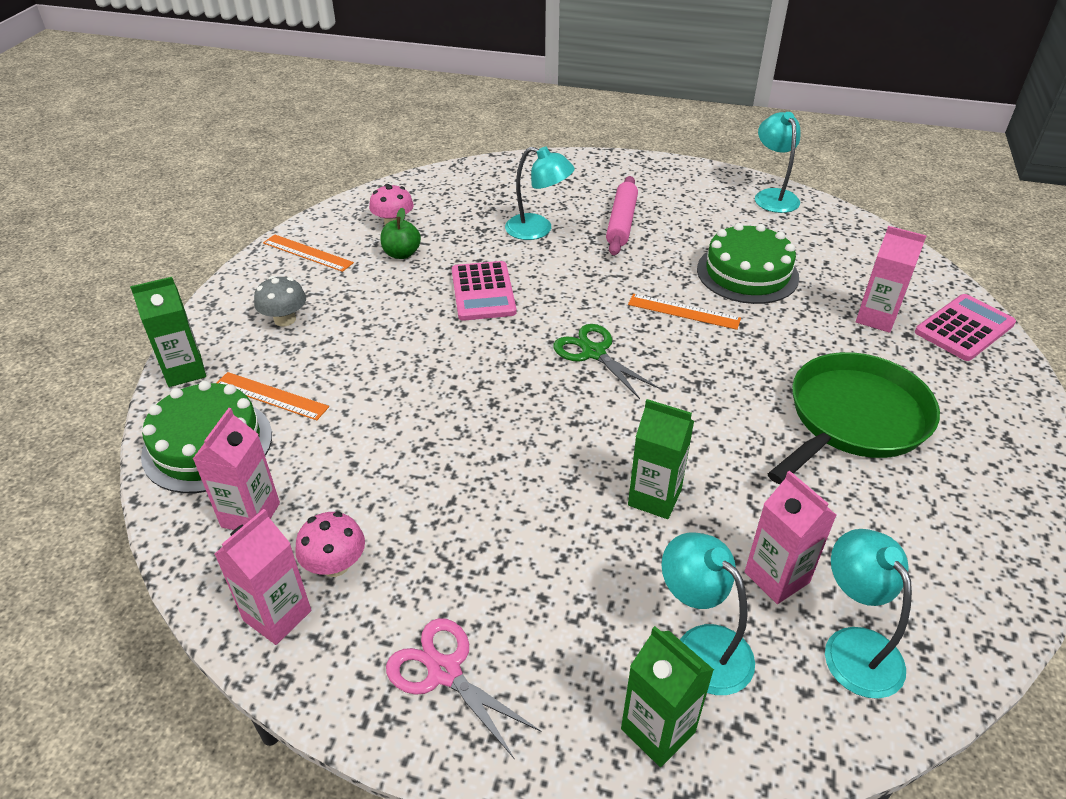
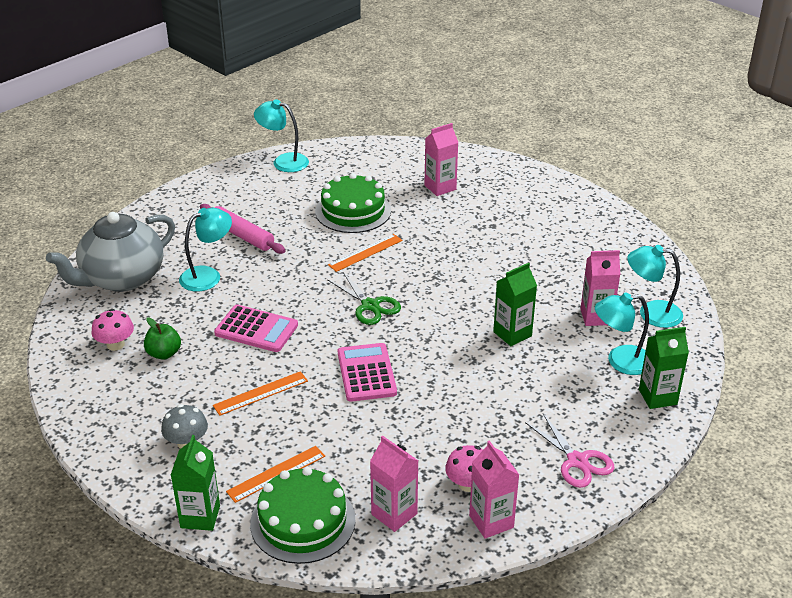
camera: 60 degrees left, 5 degrees down
orange ruler [263,234,354,272] -> orange ruler moved to [213,371,308,416]
pink scissors [386,618,542,760] -> pink scissors turned 105 degrees counterclockwise [525,413,614,488]
green scissors [553,324,660,399] -> green scissors turned 120 degrees counterclockwise [327,272,401,325]
green pan [768,352,940,484] -> none
pink calculator [915,294,1016,361] -> pink calculator moved to [338,343,397,402]
none -> grey teapot [46,212,175,292]

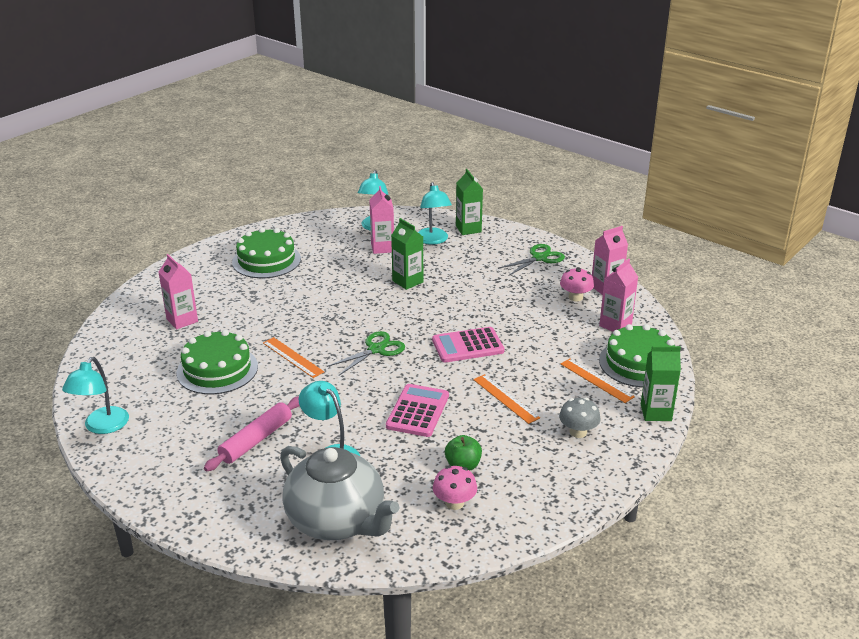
camera: 95 degrees left, 5 degrees down
pink scissors [525,413,614,488] -> green scissors [498,244,565,276]
none -> green cake [232,228,301,278]

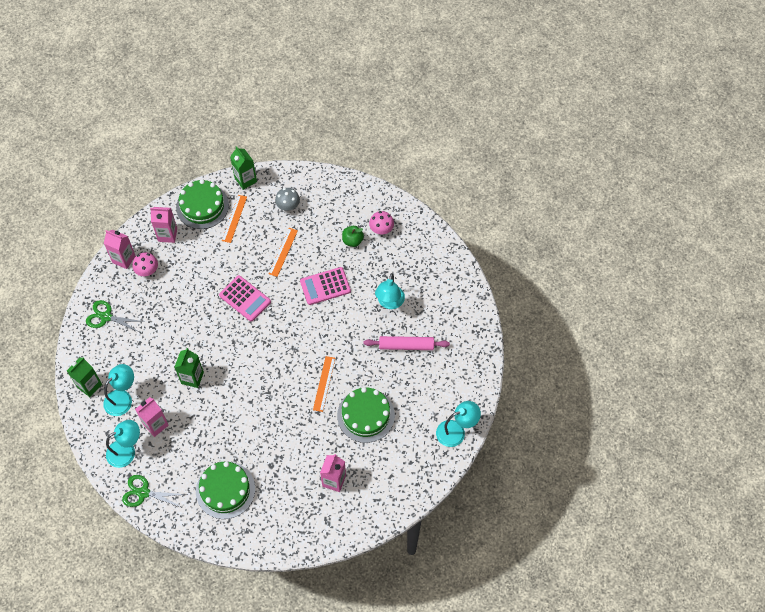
camera: 125 degrees left, 30 degrees up
grey teapot [280,446,400,540] -> none
green scissors [327,331,405,375] -> green scissors moved to [122,475,186,507]

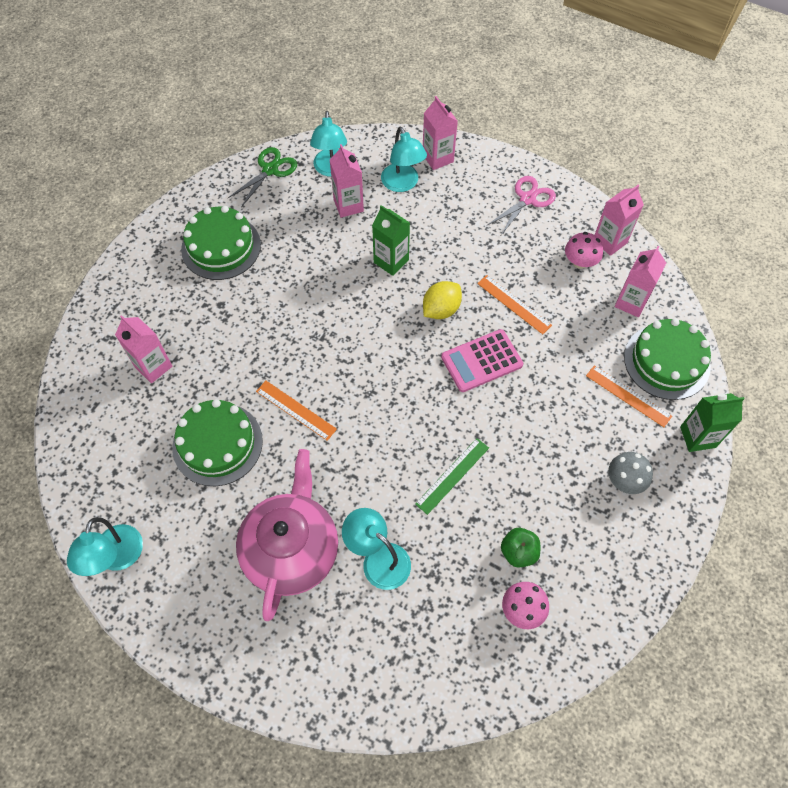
camera: 115 degrees right, 0 degrees up
green carton [67,357,102,397] -> pink carton [423,96,458,170]
green scissors [86,300,145,332] -> pink scissors [487,176,556,235]
orange ruler [269,228,298,277] -> orange ruler moved to [477,275,552,335]
pink calculator [300,267,351,305] -> green ruler [415,438,489,515]
pink rolling pin [364,336,450,350] -> pink teapot [236,449,338,621]
none -> yellow lemon [423,281,462,319]

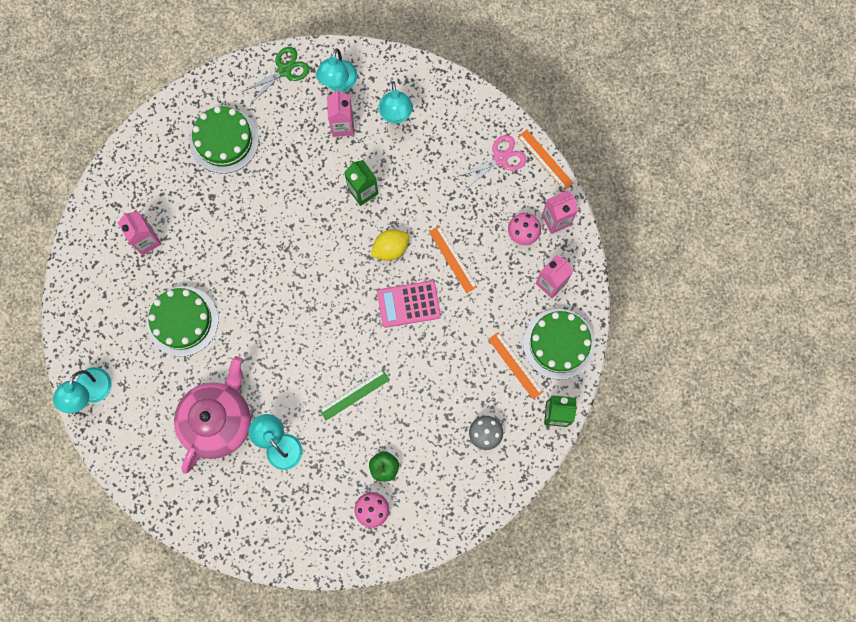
camera: 15 degrees right, 15 degrees up
orange ruler [256,381,337,441] -> orange ruler moved to [518,130,573,190]
pink carton [423,96,458,170] -> none

